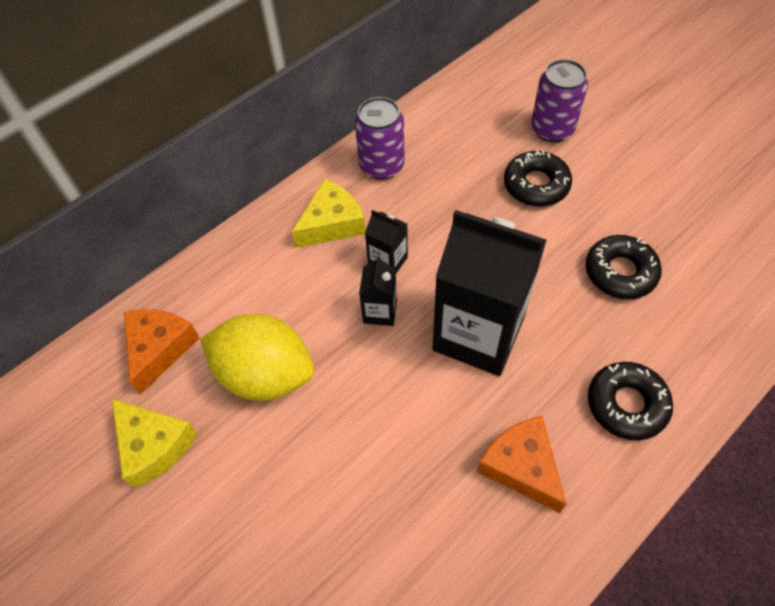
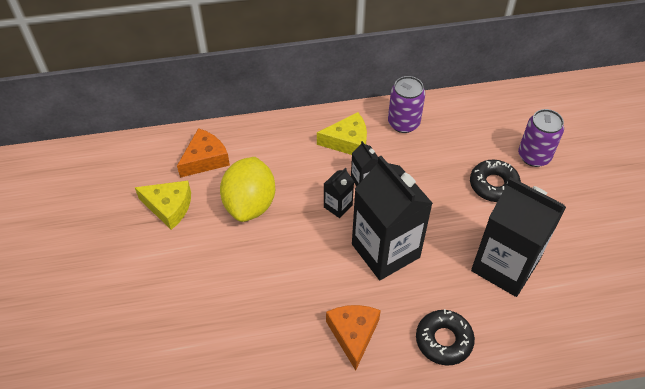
camera: 30 degrees right, 5 degrees down
yellow cheese [112,399,198,488] -> yellow cheese turned 60 degrees counterclockwise [135,181,191,230]
yellow lemon [200,314,314,401] -> yellow lemon turned 45 degrees clockwise [220,157,275,222]
black donut [586,235,662,299] -> black carton [471,177,566,297]

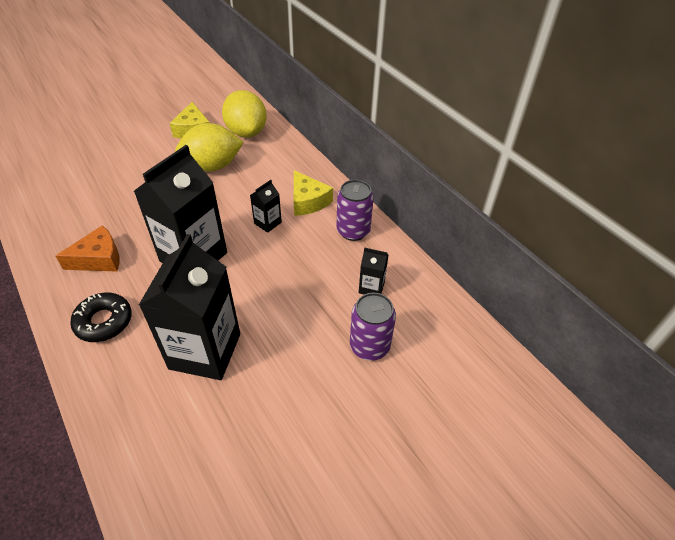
camera: 65 degrees right, 5 degrees down
orange cheese [177,128,230,178] -> yellow lemon [222,90,267,138]
black carton [324,168,354,218] -> black carton moved to [359,247,389,294]
black donut [470,160,521,202] -> none

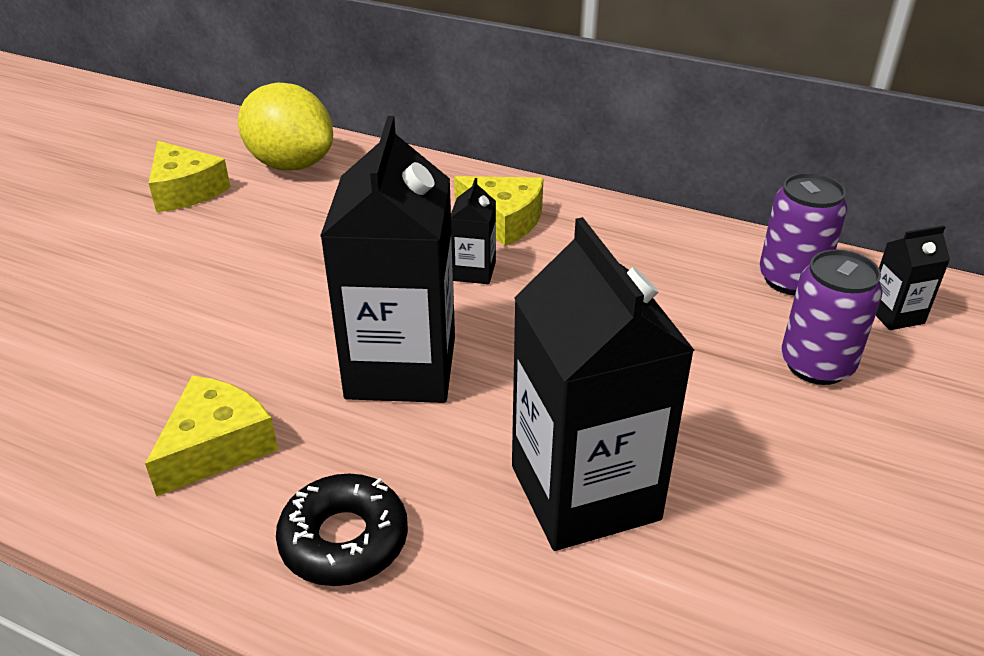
camera: 30 degrees left, 10 degrees down
orange cheese [56,225,120,272] -> yellow cheese [145,376,278,497]
yellow lemon [175,123,244,172] -> none
purple can [336,180,374,241] -> purple can moved to [759,173,847,295]
black carton [359,247,389,294] -> black carton moved to [876,226,950,330]

